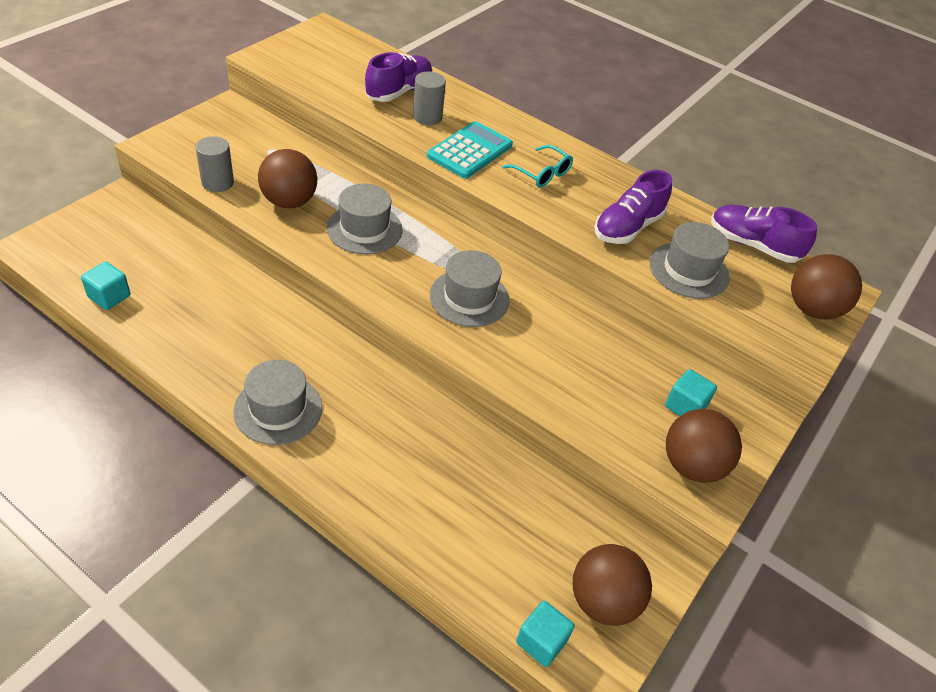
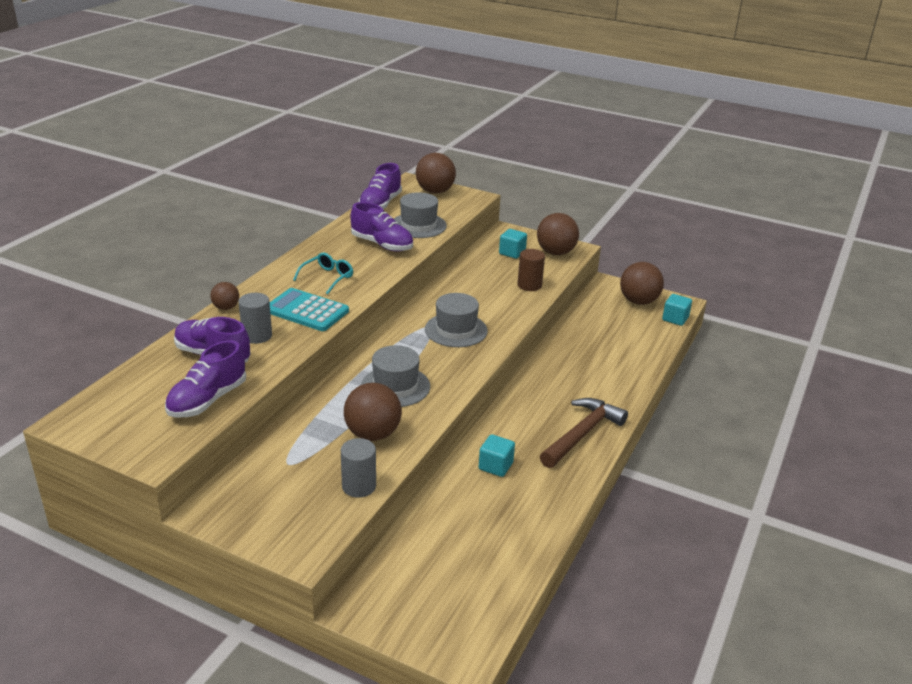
camera: 95 degrees left, 15 degrees down
turquoise cube [81,262,130,310] -> turquoise cube moved to [479,434,515,477]
grey hat [233,360,322,445] -> brown hammer [540,398,628,468]
none -> purple shoe [165,340,246,418]
none -> brown ball [210,282,239,310]
none -> brown cylinder [517,249,545,291]

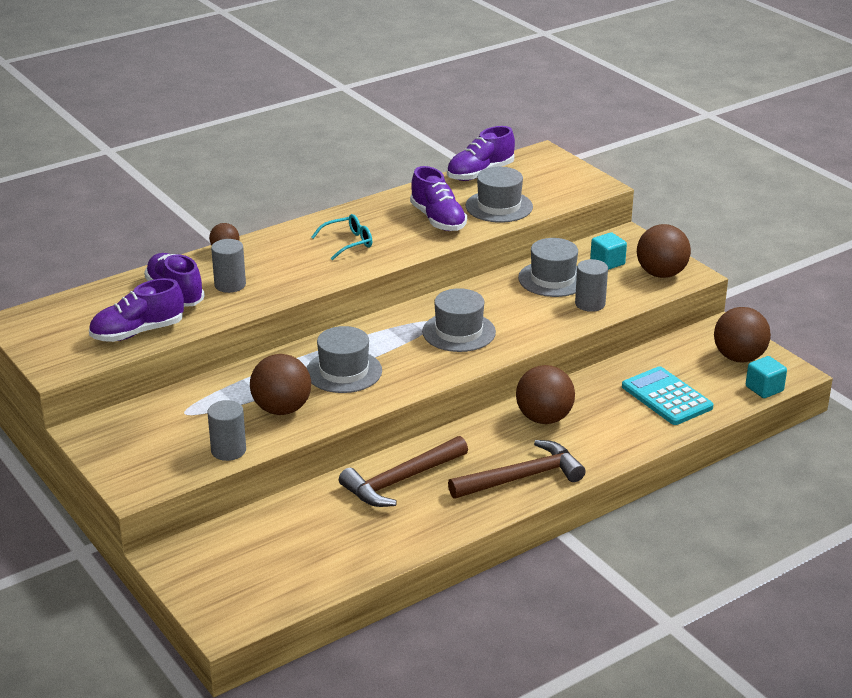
camera: 30 degrees right, 0 degrees up
turquoise calculator [270,288,349,331] -> turquoise calculator moved to [622,366,714,425]
brown ball [416,153,456,194] -> brown ball moved to [516,365,575,424]
turquoise cube [479,434,515,477] -> brown hammer [339,436,468,507]
brown cylinder [517,249,545,291] -> grey cylinder [575,259,608,312]
none -> grey hat [518,238,578,297]

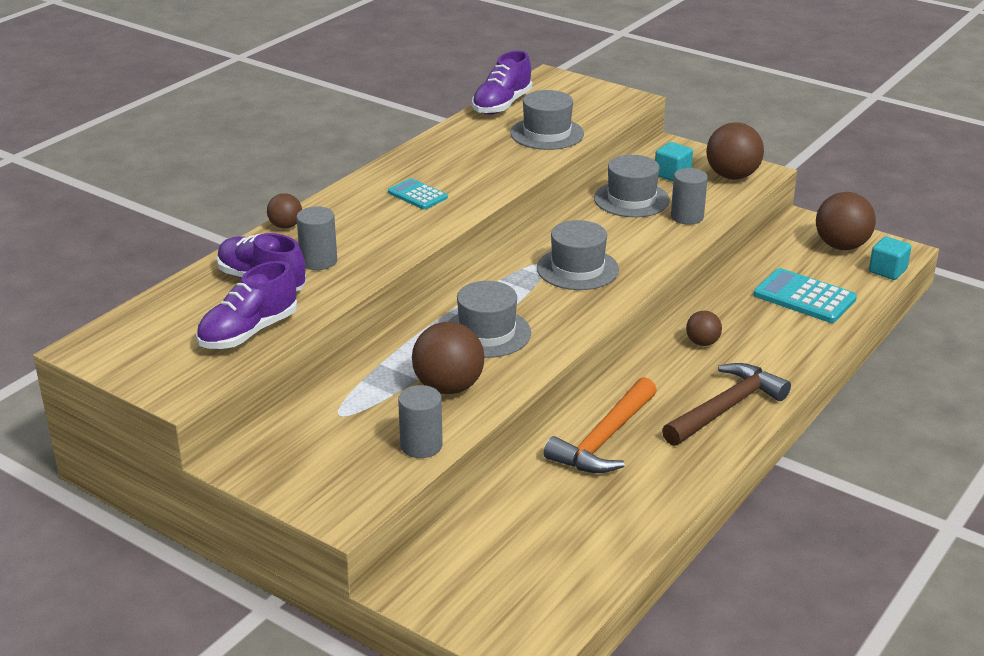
camera: 20 degrees left, 0 degrees up
turquoise glasses [311,214,372,260] -> turquoise calculator [388,178,448,210]
brown hammer [339,436,468,507] -> orange hammer [544,377,657,473]
purple shoe [410,166,467,231] -> none
brown ball [516,365,575,424] -> brown ball [686,311,722,346], size x0.55

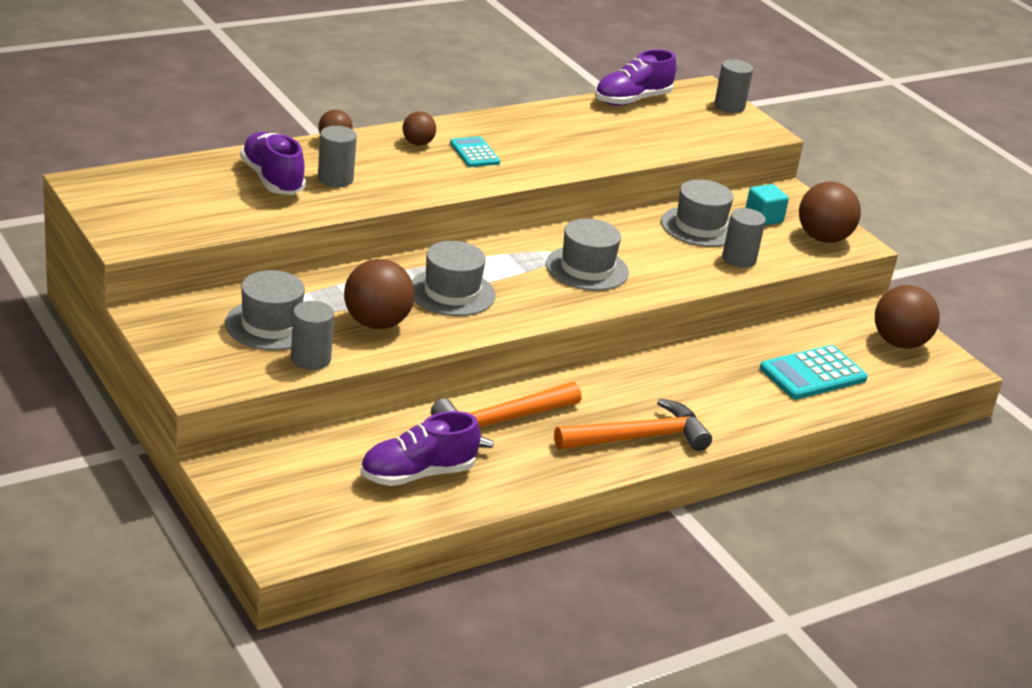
camera: 20 degrees right, 0 degrees up
purple shoe [196,261,297,349] -> purple shoe moved to [360,411,481,486]
grey hat [510,90,584,150] -> grey hat moved to [225,270,305,351]
brown hammer [662,363,791,446] -> orange hammer [554,398,712,451]
brown ball [686,311,722,346] -> brown ball moved to [403,111,436,146]
turquoise calculator [753,268,857,323] -> turquoise calculator turned 90 degrees counterclockwise [760,345,868,399]
turquoise cube [869,236,911,280] -> none
none -> grey cylinder [714,59,753,113]

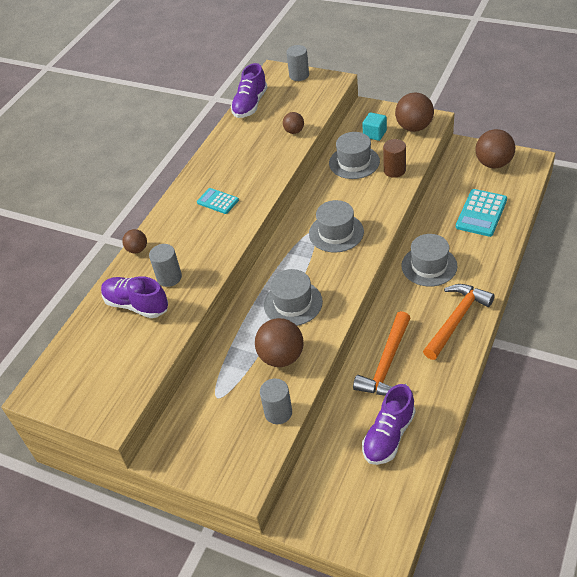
camera: 25 degrees left, 15 degrees up
grey hat [225,270,305,351] -> grey hat moved to [401,234,458,287]
brown ball [403,111,436,146] -> brown ball moved to [283,112,304,134]
grey cylinder [722,208,766,268] -> brown cylinder [383,139,406,178]

